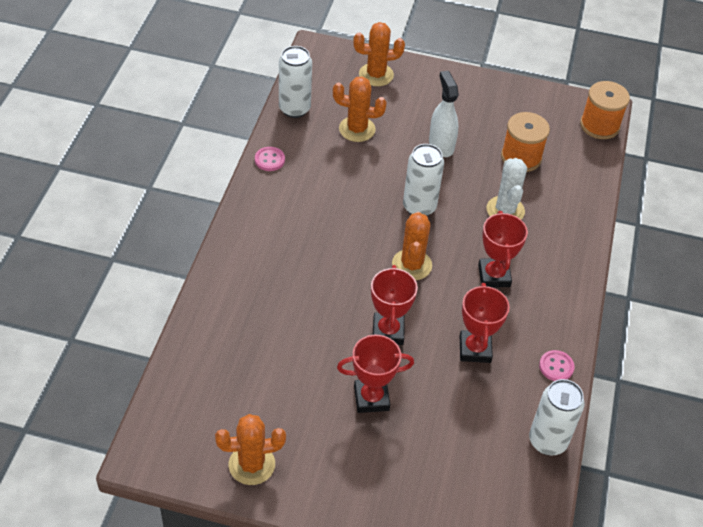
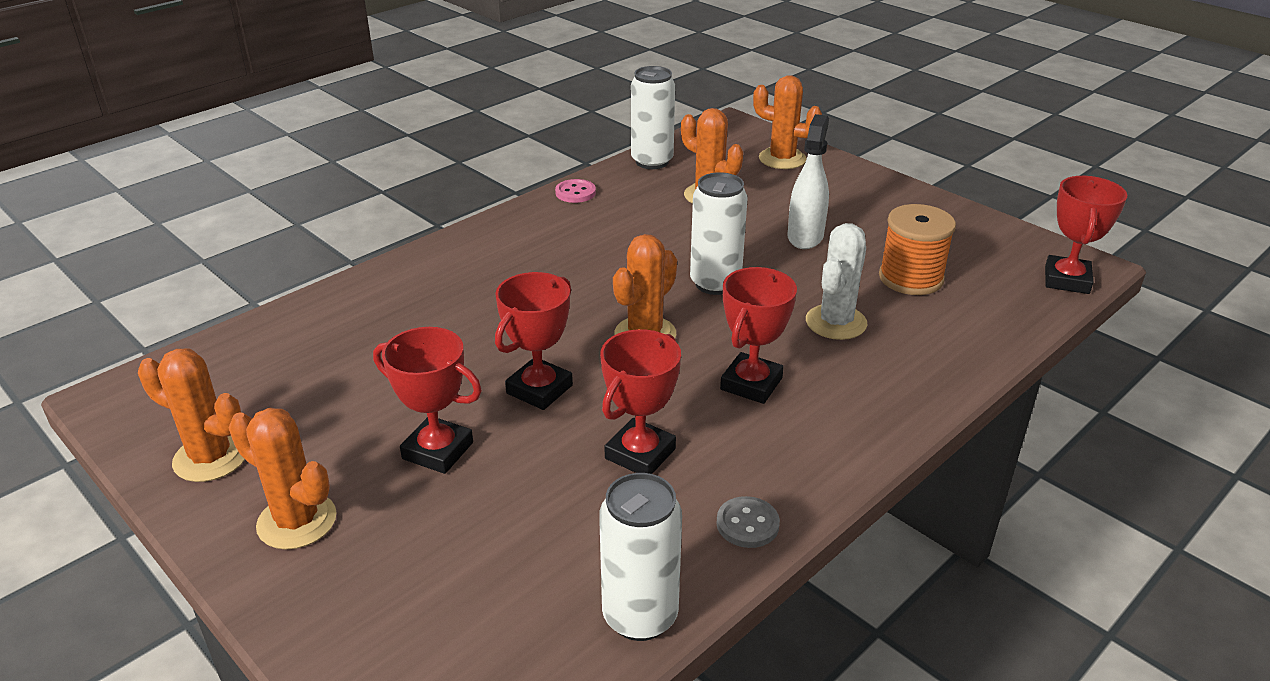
camera: 35 degrees right, 15 degrees down
pink button [539,350,575,381] -> grey button [717,496,780,548]
orange spool [580,81,630,139] -> red trophy [1045,176,1127,294]
none -> orange cactus [229,408,337,549]

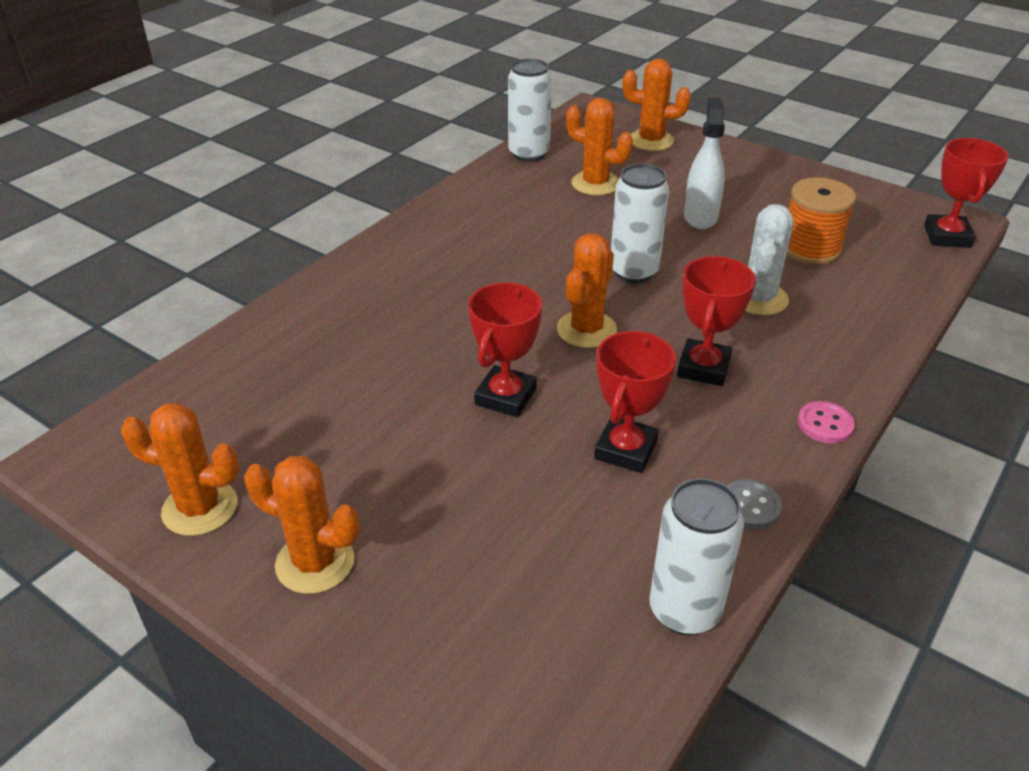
camera: 10 degrees left, 5 degrees up
red trophy [373,327,482,474] -> none
pink button [555,179,596,203] -> pink button moved to [798,401,855,444]

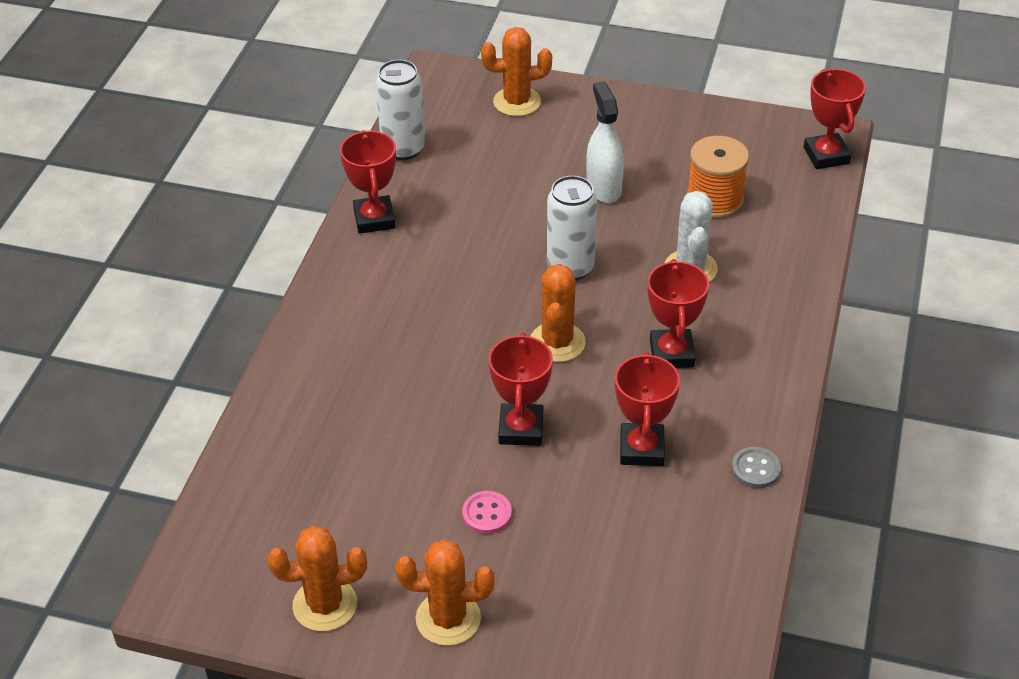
camera: 20 degrees left, 5 degrees up
orange cactus [566,98,633,196] -> none
white can [649,478,744,635] -> none
pink button [798,401,855,444] -> pink button moved to [462,491,512,534]
none -> red trophy [340,130,396,234]

